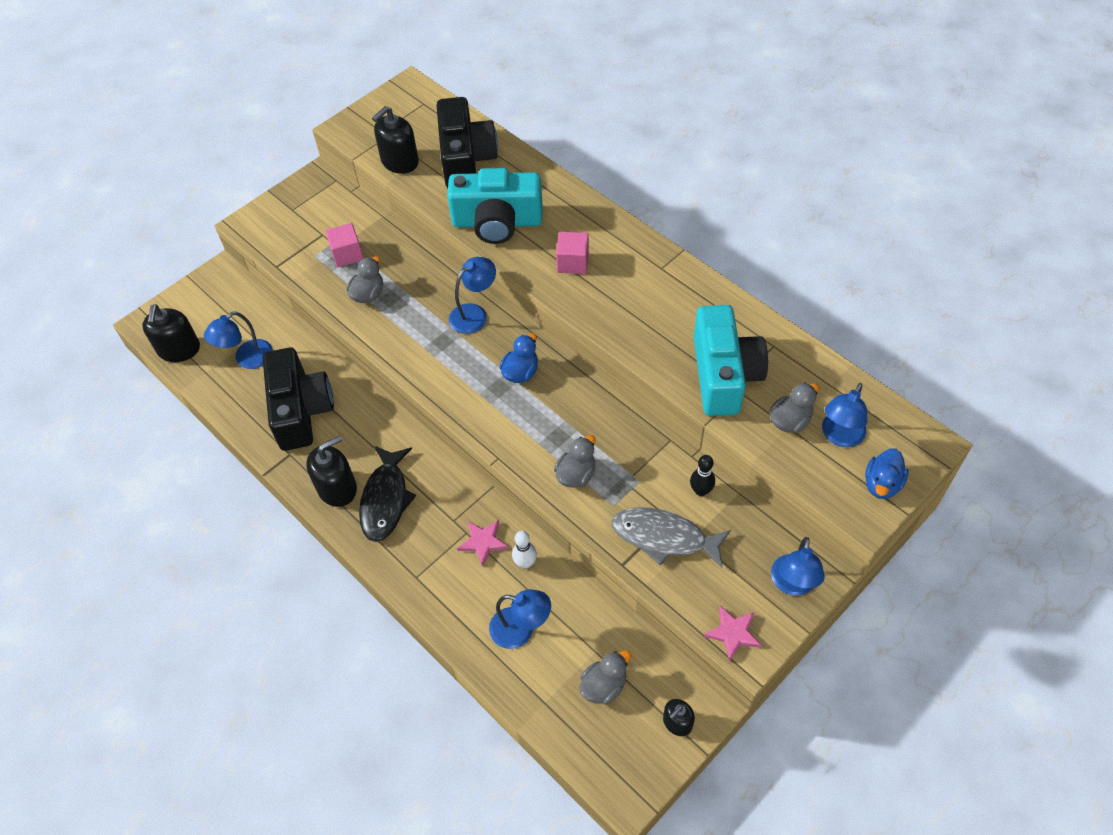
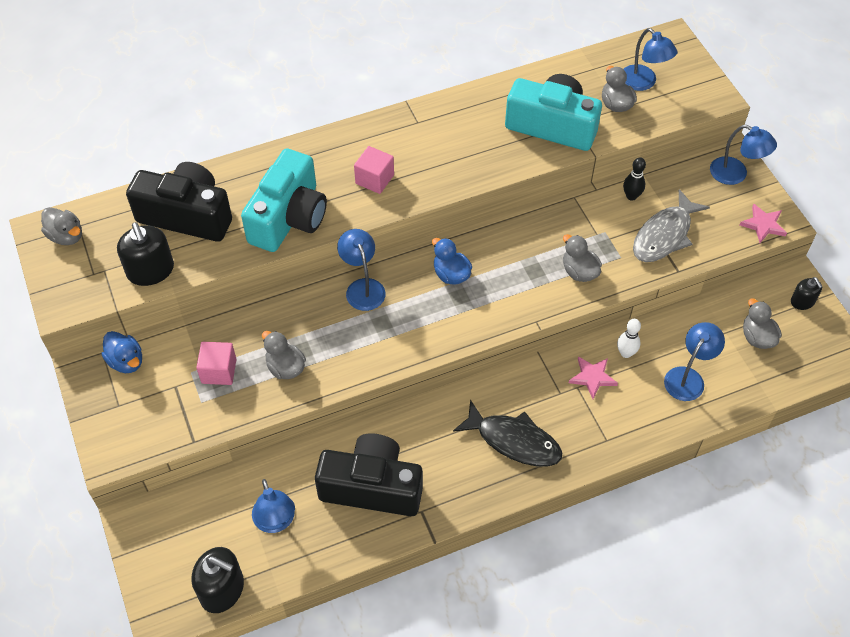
camera: 70 degrees left, 0 degrees up
black soap dispenser [306,435,357,507] -> none
blue duck [865,448,909,499] -> blue duck moved to [101,331,142,373]
none -> grey duck [41,207,82,245]

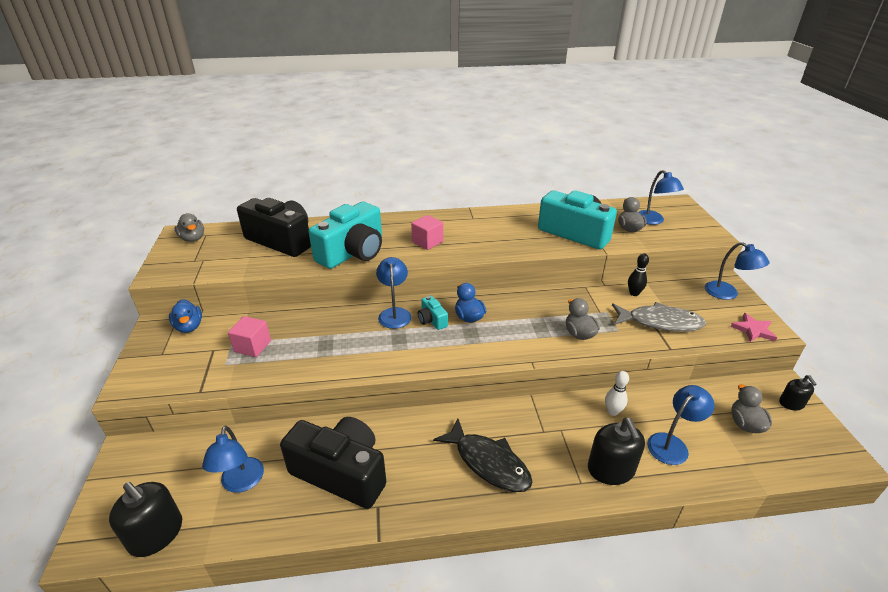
camera: 15 degrees right, 20 degrees down
black soap dispenser [117,222,174,286] -> black soap dispenser moved to [588,418,645,485]
grey duck [262,331,306,379] -> none
pink star [569,356,618,399] -> none
grey fish [633,189,710,262] -> grey fish turned 135 degrees counterclockwise [612,302,706,332]
none -> turquoise camera [418,296,448,330]

